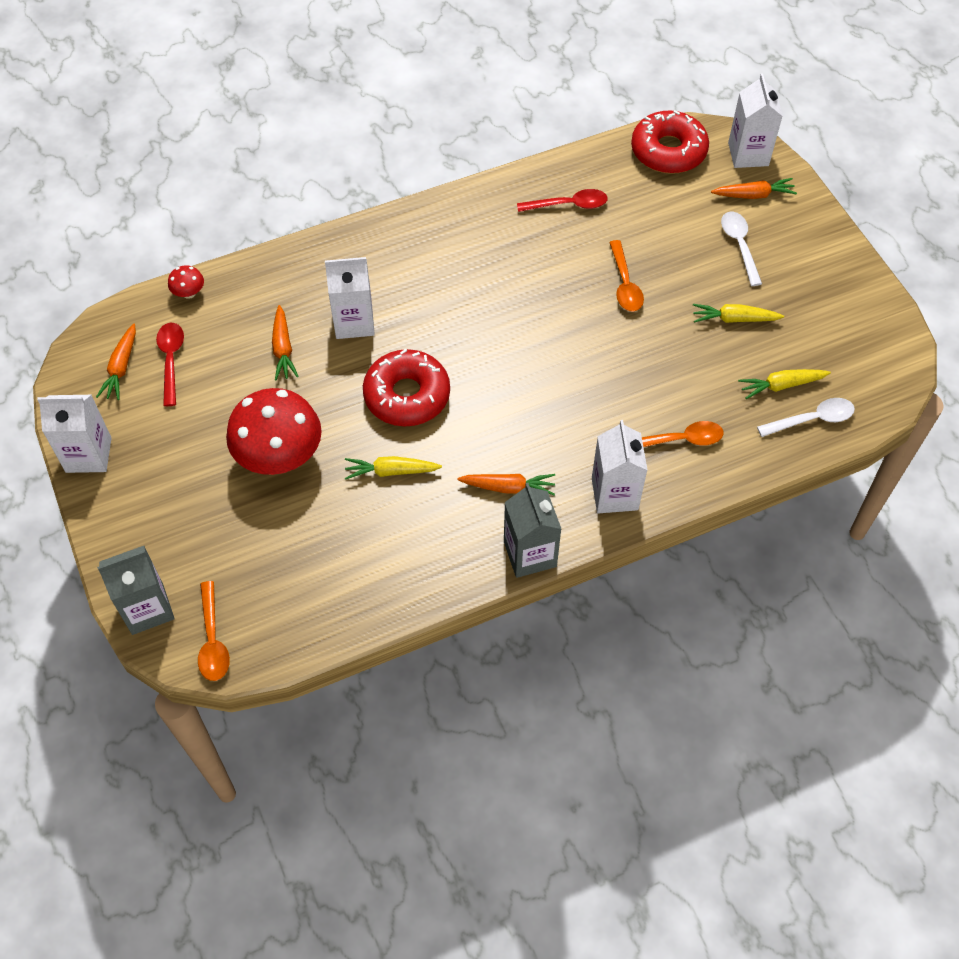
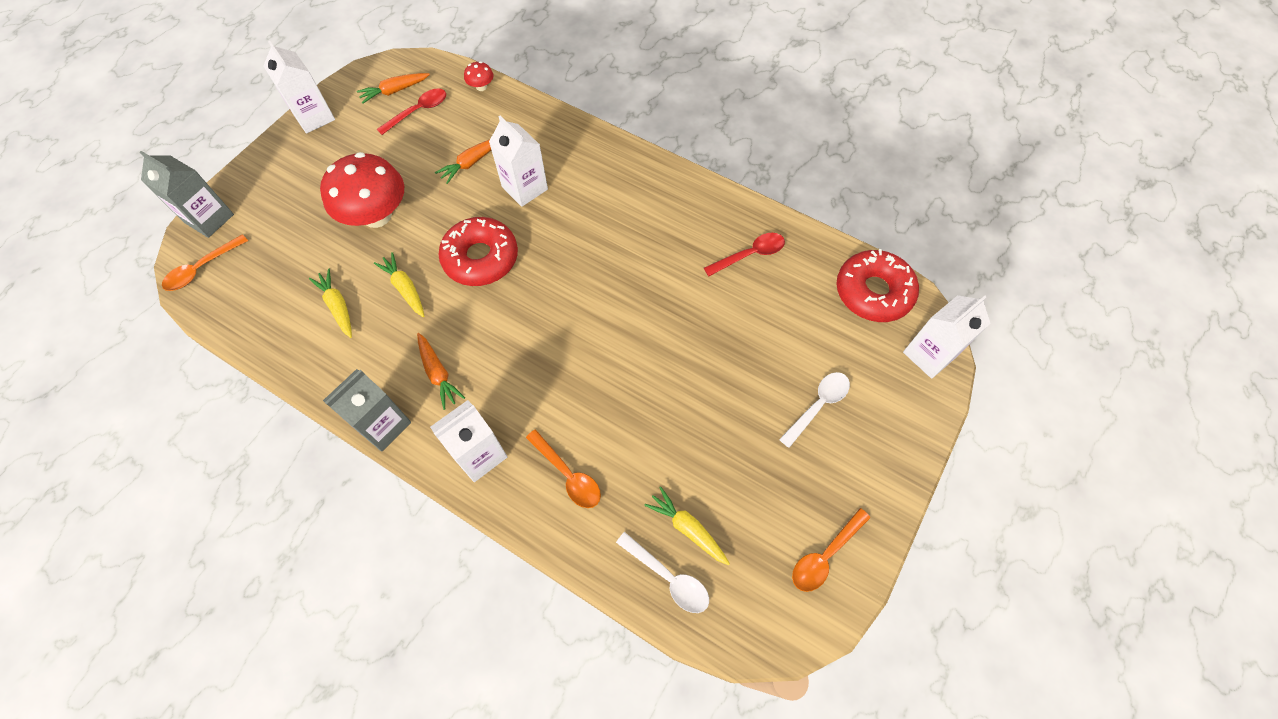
camera: 55 degrees right, 5 degrees up
red spoon [517,189,608,212] -> red spoon turned 75 degrees counterclockwise [704,233,785,276]
orange spoon [609,240,644,311] -> orange spoon moved to [792,508,870,592]
yellow carrot [693,304,784,323] -> yellow carrot moved to [309,269,352,338]
orange carrot [711,178,797,199] -> none

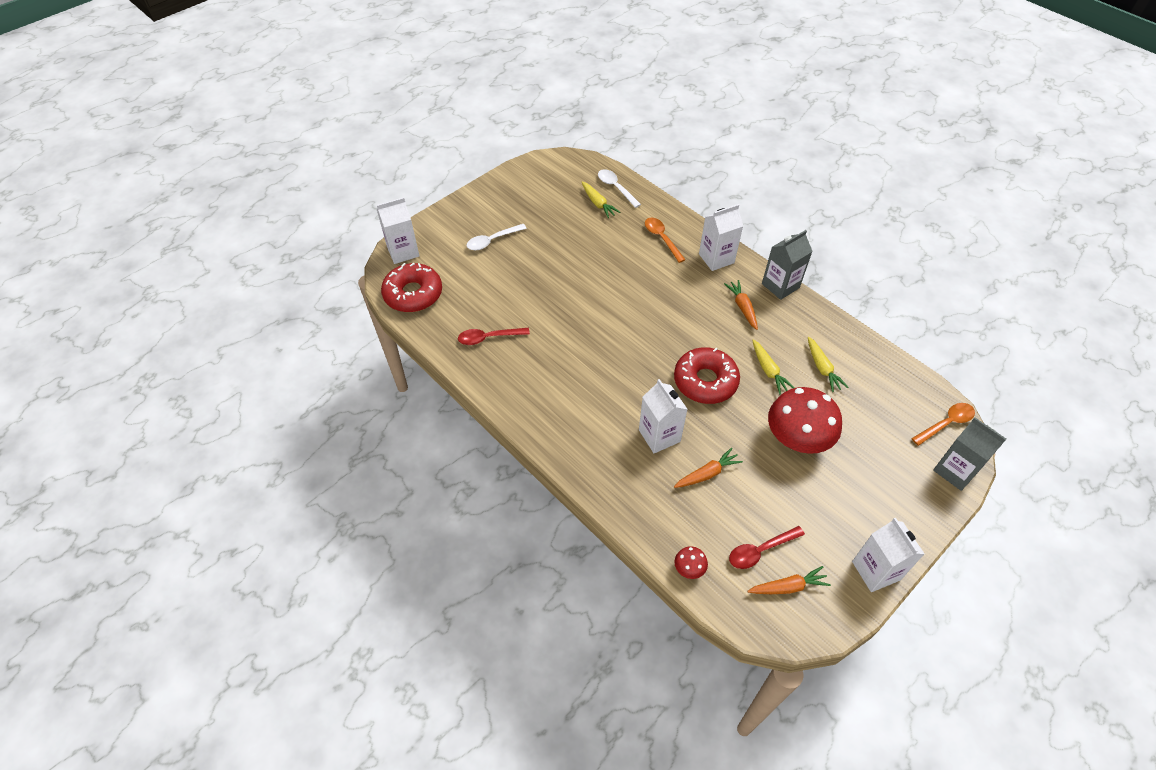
camera: 165 degrees left, 10 degrees down
orange spoon [792,508,870,592] -> none

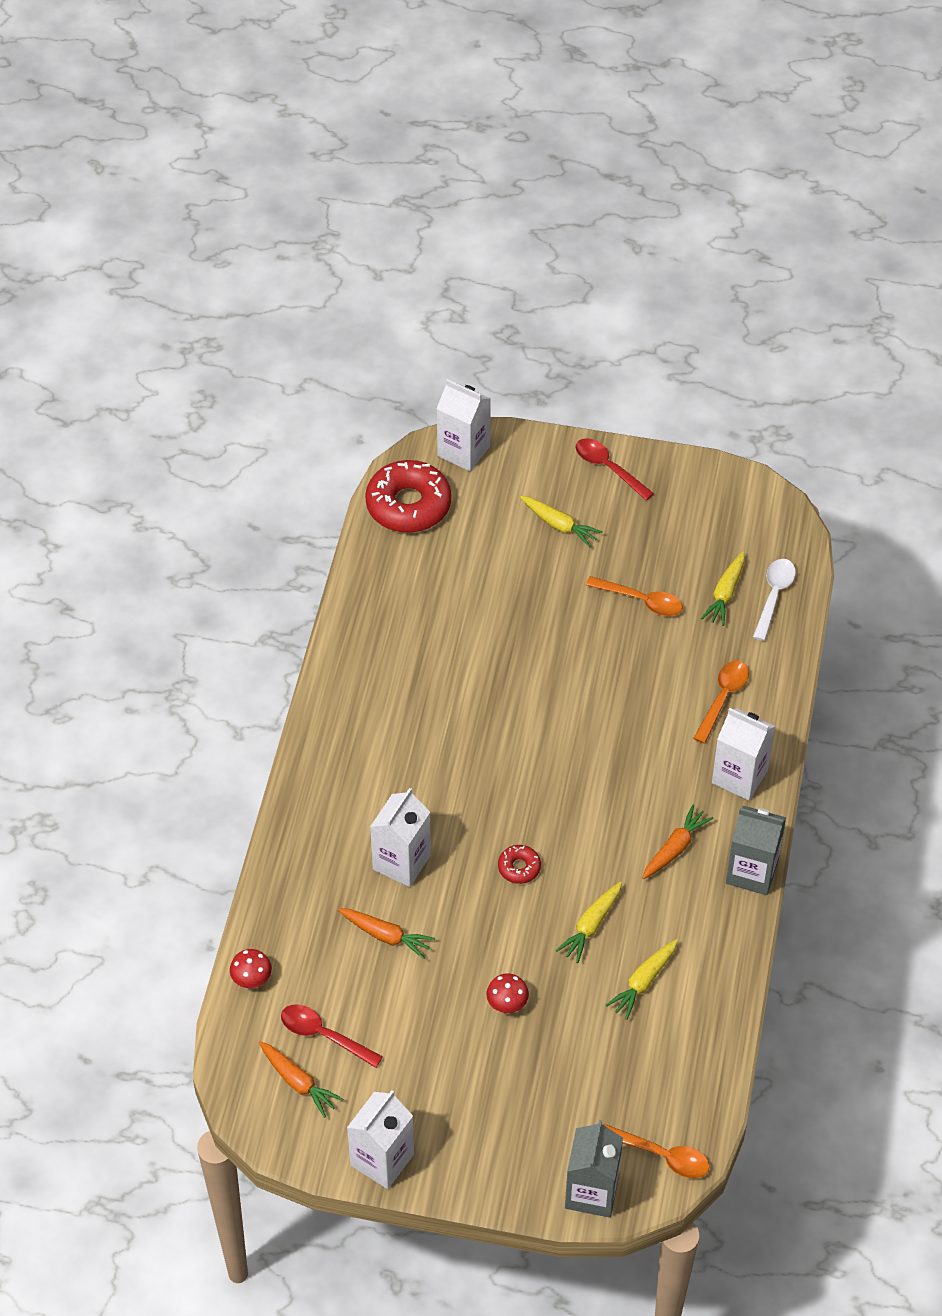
camera: 55 degrees right, 0 degrees up
red spoon [458,328,530,345] -> red spoon moved to [575,438,654,500]
white spoon [466,224,527,250] -> yellow carrot [520,496,602,548]
red donut [674,347,740,404] -> red donut [498,845,541,884], size x0.46
red mushroom [768,387,842,454] -> red mushroom [486,974,529,1013], size x0.42
none -> orange spoon [586,576,683,616]

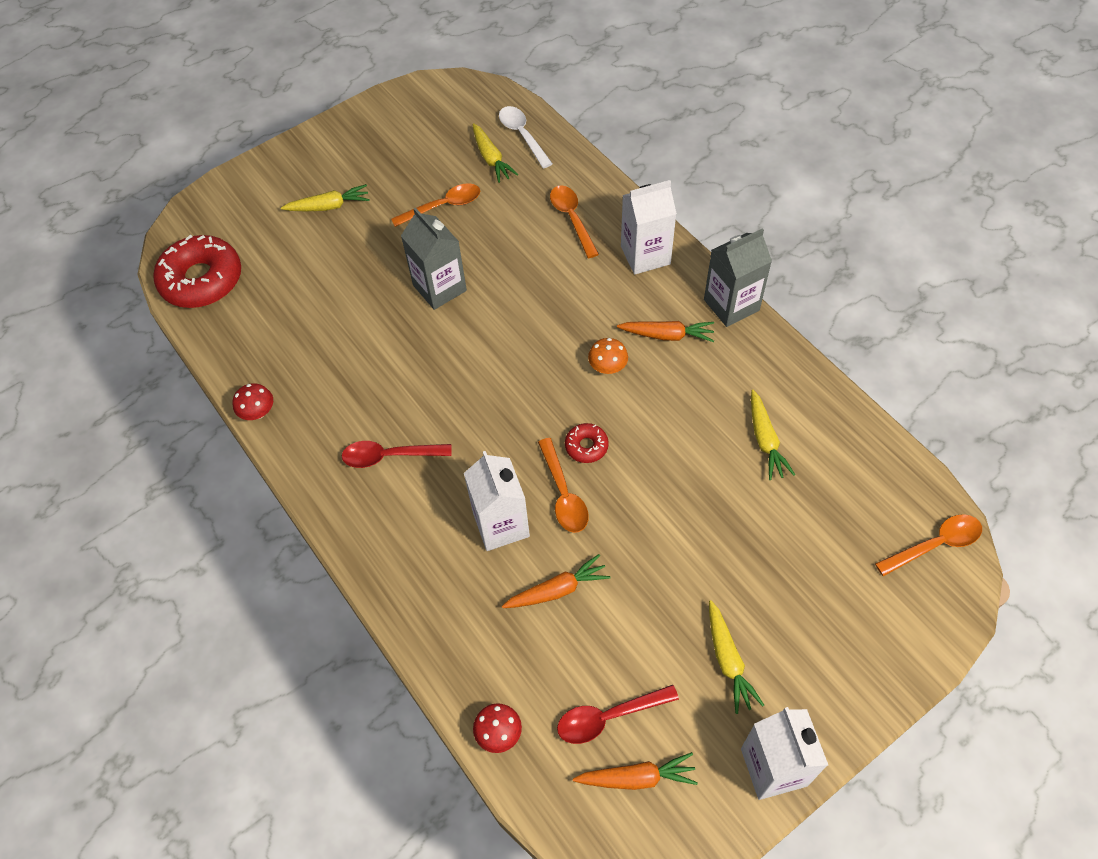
camera: 45 degrees left, 5 degrees up
white carton [436,379,491,471] -> none
red mushroom [486,974,529,1013] -> red mushroom moved to [233,383,273,420]
yellow carrot [556,882,622,963] -> yellow carrot moved to [709,600,764,714]
grey carton [565,1120,623,1218] -> grey carton moved to [401,208,467,310]
red spoon [575,438,654,500] -> red spoon moved to [342,441,452,468]
orange carrot [642,805,713,879] -> orange carrot turned 105 degrees clockwise [617,321,714,342]
none -> orange spoon [538,438,589,533]
none -> orange mushroom [588,338,628,374]

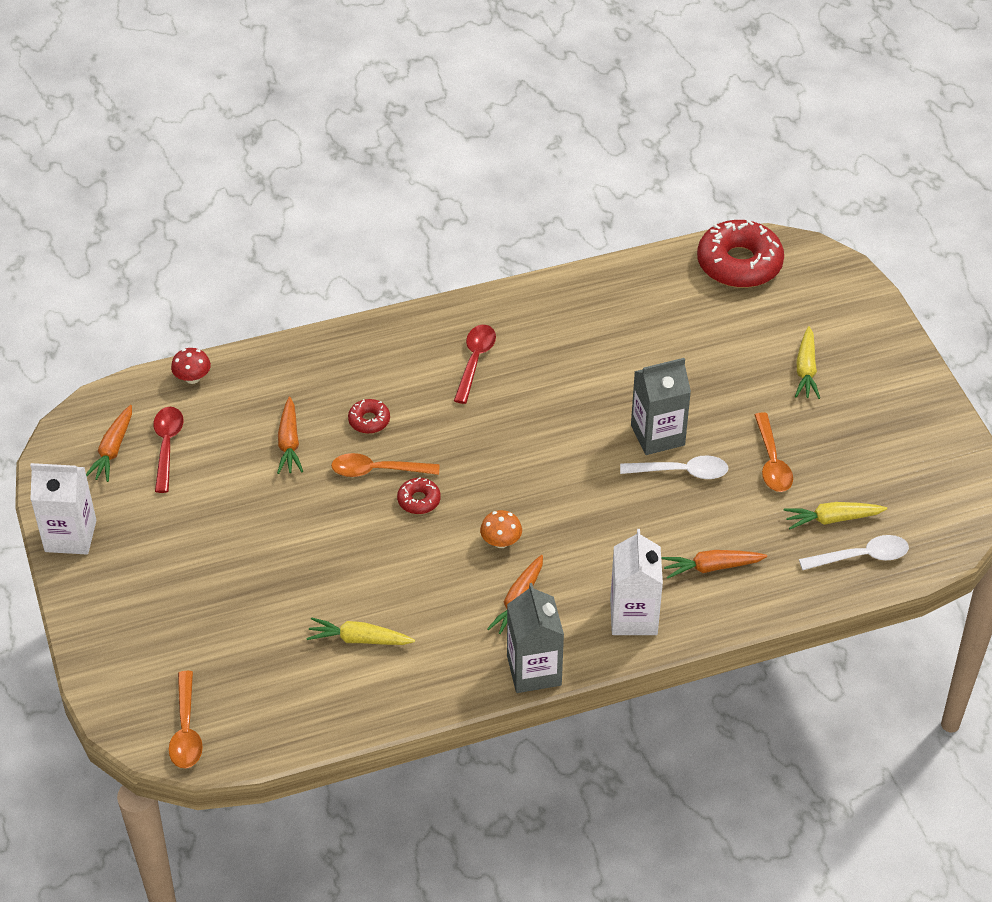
camera: 105 degrees right, 10 degrees down
red mushroom [233,383,273,420] -> none
white carton [464,451,530,551] -> red donut [348,399,390,434]
orange spoon [550,185,599,258] -> orange carrot [662,550,767,579]
yellow carrot [709,600,764,714] -> none
none -> white spoon [620,455,728,479]

